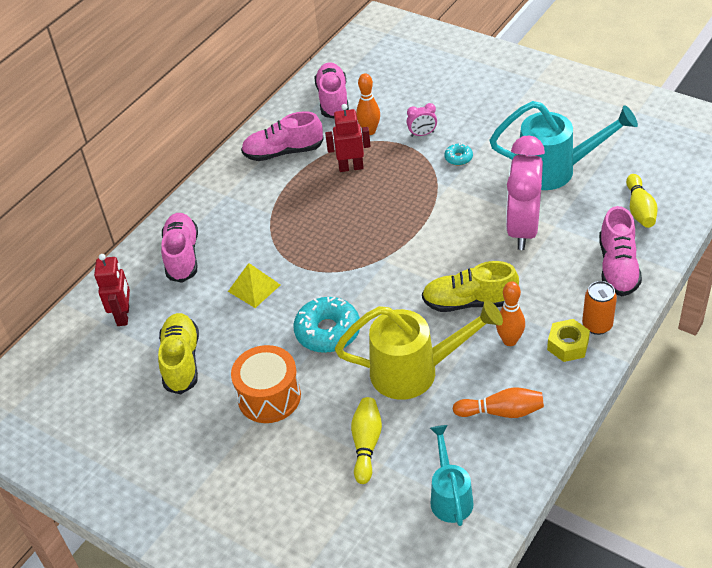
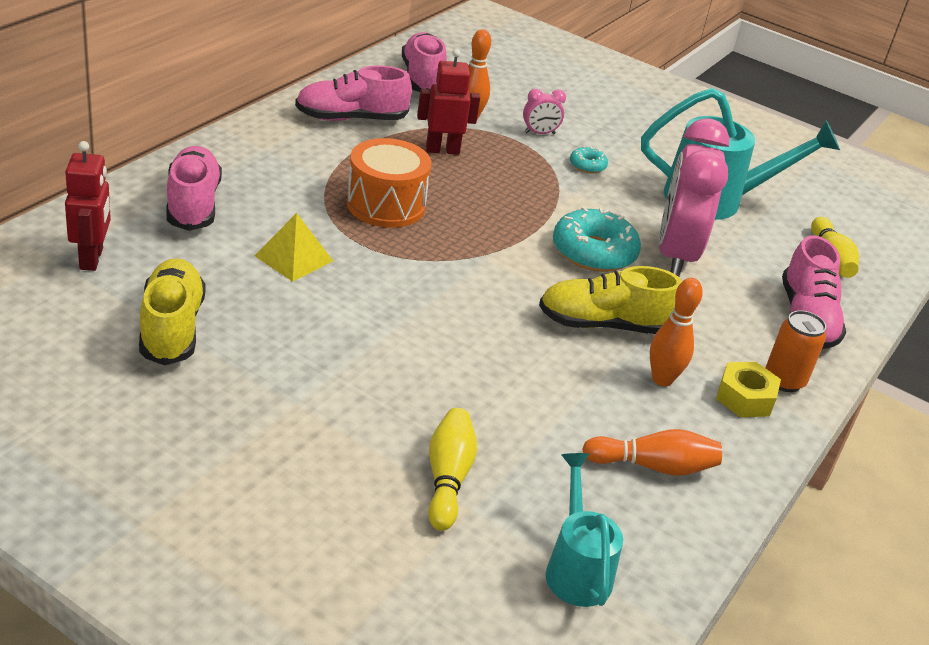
camera: 10 degrees left, 10 degrees down
orange drum [231,345,301,423] -> orange drum moved to [347,138,431,228]
turquoise donut [294,297,360,353] -> turquoise donut moved to [553,206,641,272]
yellow watering can [335,300,503,400] -> none

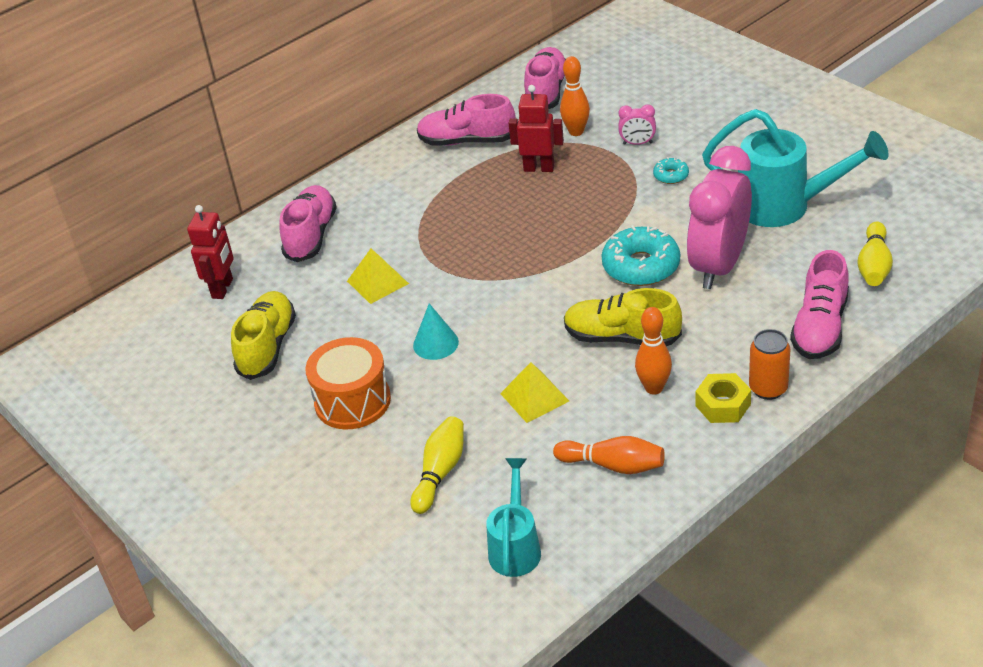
camera: 25 degrees right, 5 degrees up
orange drum [347,138,431,228] -> orange drum moved to [305,337,391,429]
none -> turquoise cone [413,303,459,360]
none -> yellow pyramid [500,362,569,423]

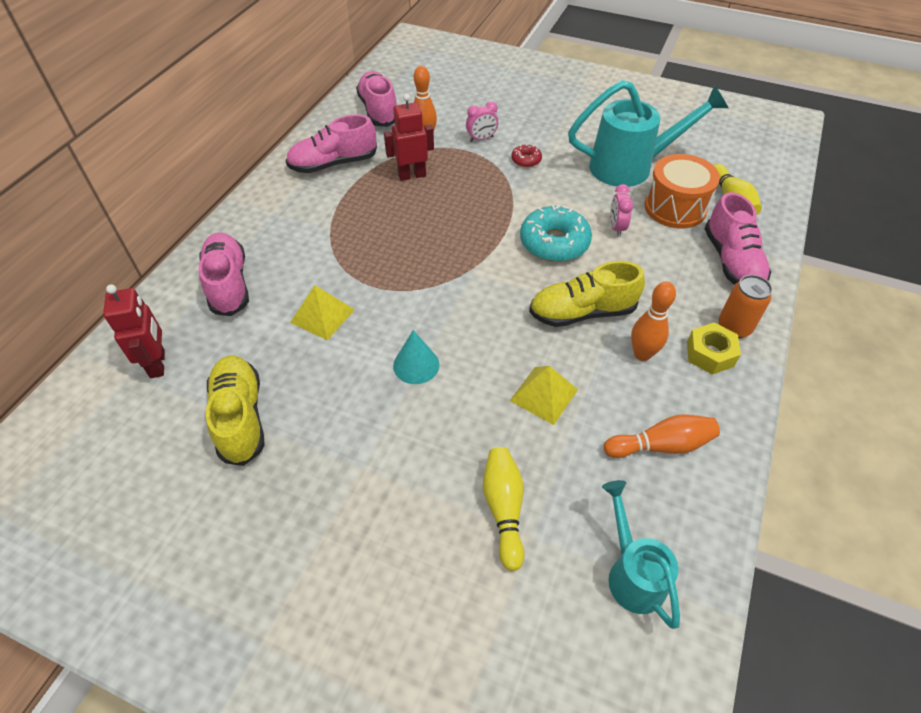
camera: 30 degrees left, 10 degrees up
orange drum [305,337,391,429] -> orange drum moved to [644,154,720,228]
turquoise donut [653,157,689,184] -> red donut [511,144,542,167]
pink clock [687,146,752,289] -> pink clock [610,184,633,237], size x0.41

